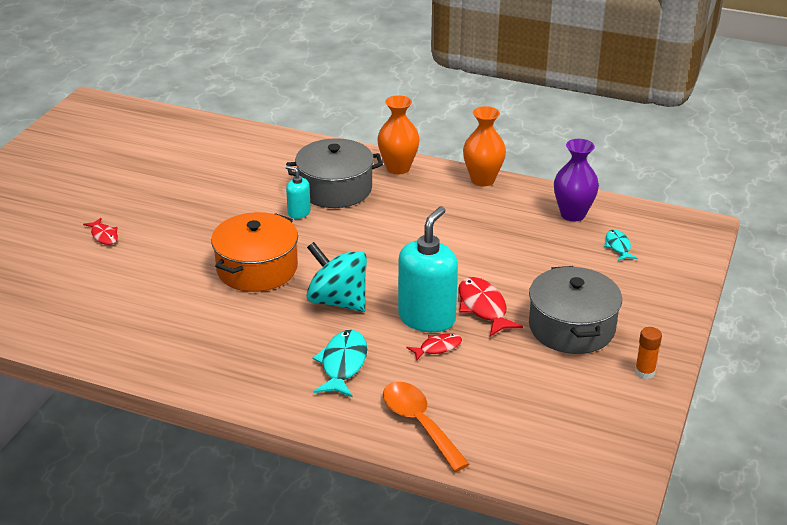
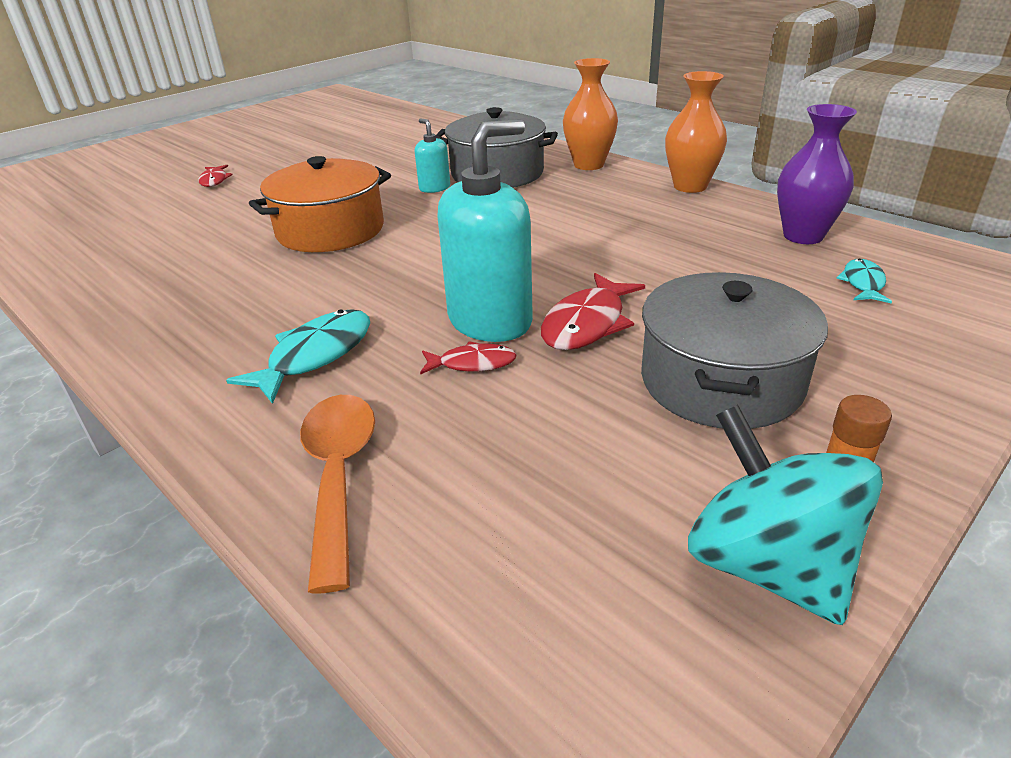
camera: 25 degrees right, 0 degrees up
turquoise spinning top [306,242,367,312] -> turquoise spinning top moved to [688,405,883,625]
red fish [459,277,523,337] -> red fish turned 150 degrees counterclockwise [541,273,645,350]

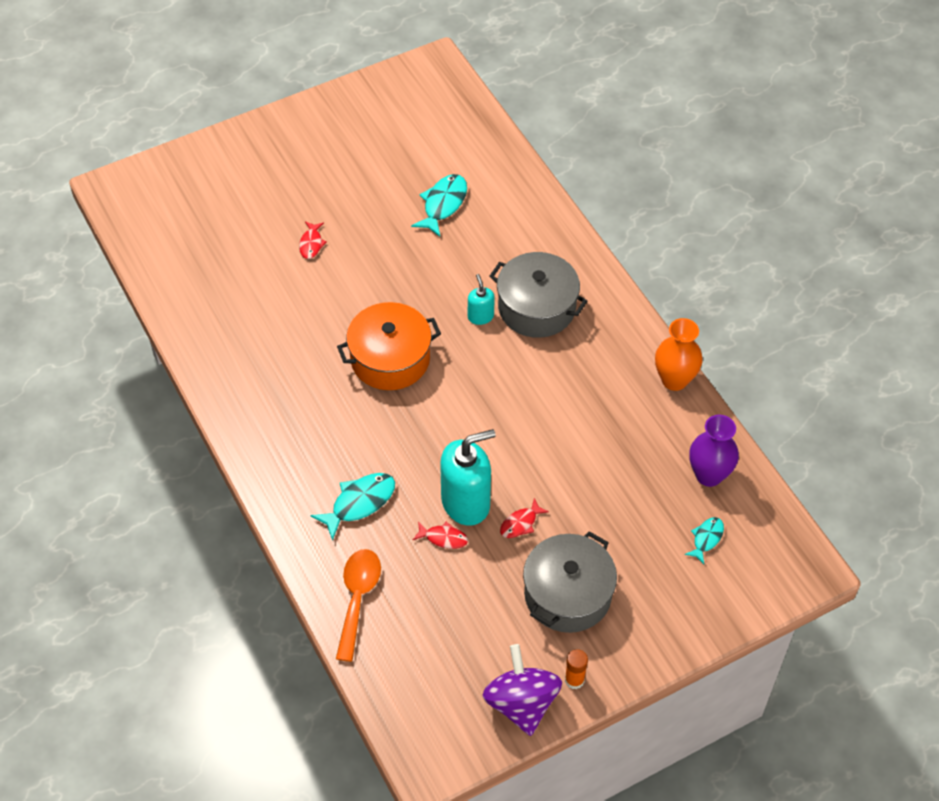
camera: 15 degrees right, 20 degrees up
red fish [541,273,645,350] -> red fish [500,498,549,538], size x0.60
orange vase [563,58,618,170] -> none
turquoise spinning top [688,405,883,625] -> purple spinning top [483,644,562,736]
none -> turquoise fish [411,174,467,237]

